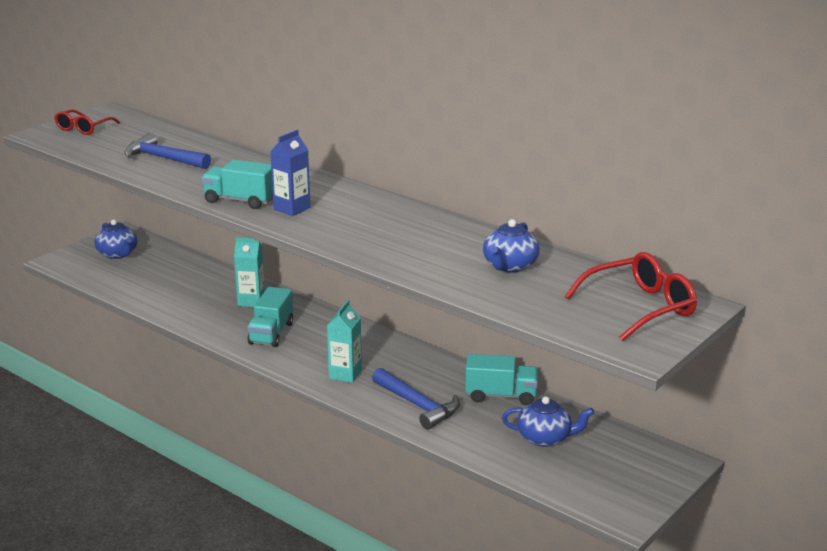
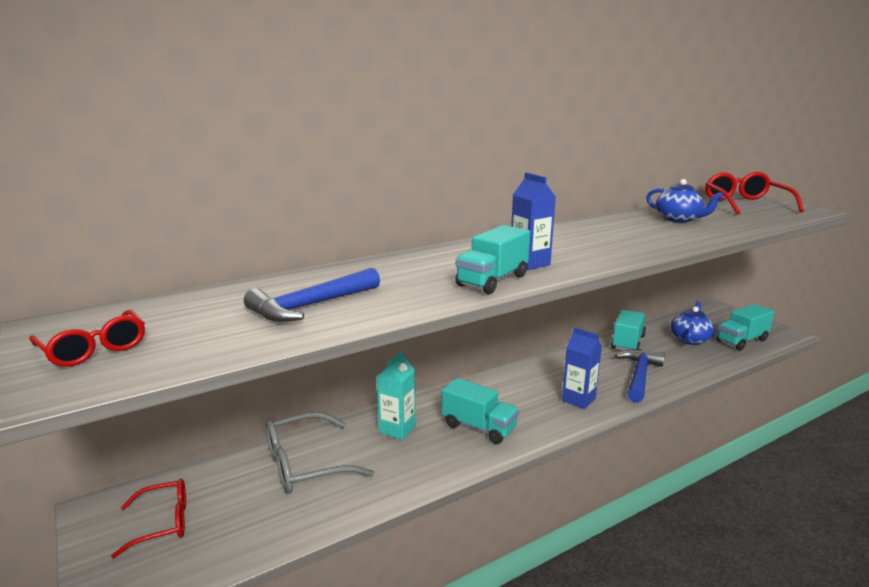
camera: 70 degrees left, 5 degrees down
blue teapot [95,219,137,259] -> red glasses [111,479,186,558]
turquoise carton [327,300,362,383] -> blue carton [562,328,602,409]
blue hammer [372,368,460,430] -> blue hammer turned 45 degrees counterclockwise [615,350,665,403]
none -> grey glasses [266,412,374,493]
none -> turquoise truck [716,304,774,350]

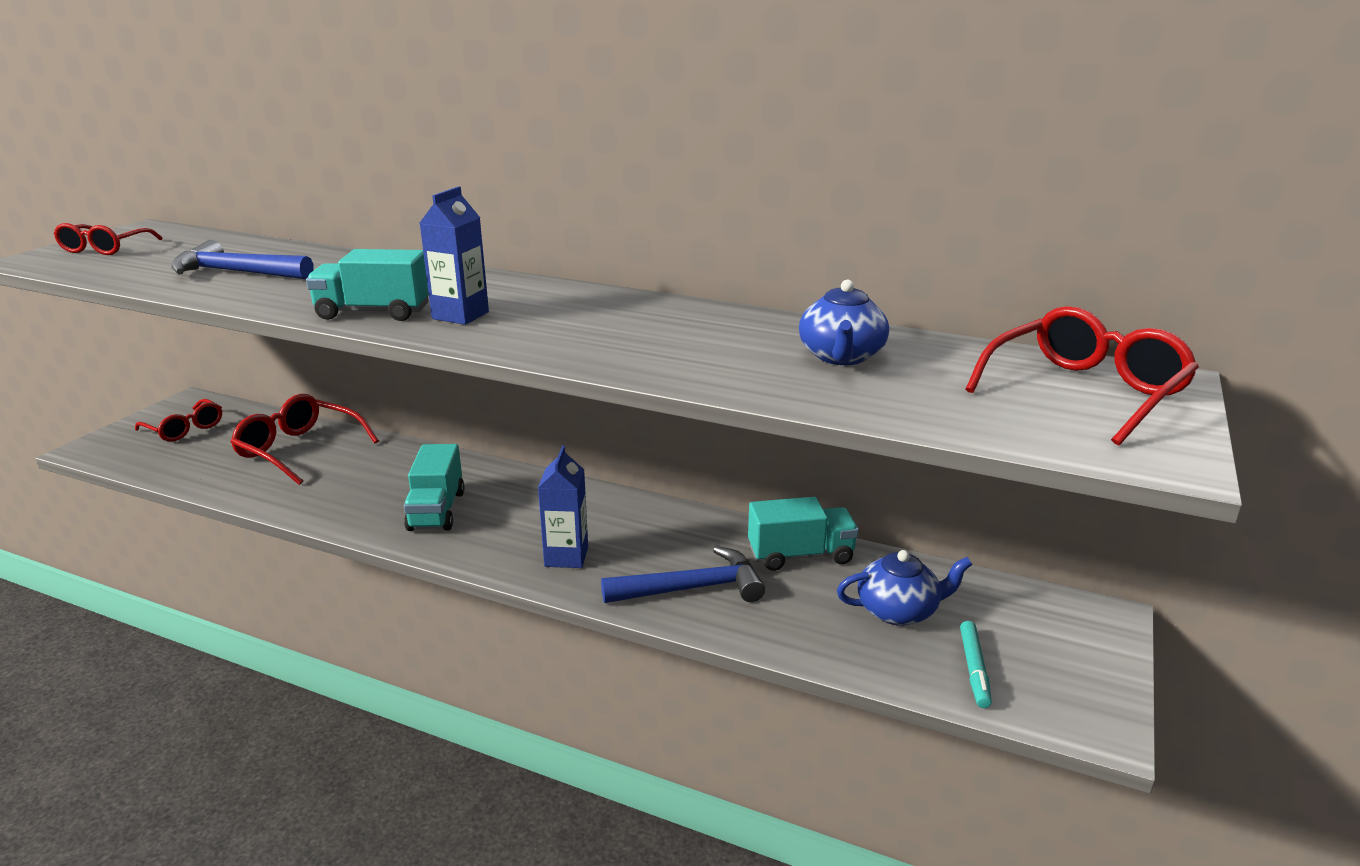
camera: 55 degrees right, 5 degrees up
grey glasses [266,412,374,493] -> red glasses [231,394,379,485]
turquoise carton [377,350,416,440] -> none
turquoise truck [716,304,774,350] -> turquoise marker [960,621,992,708]

